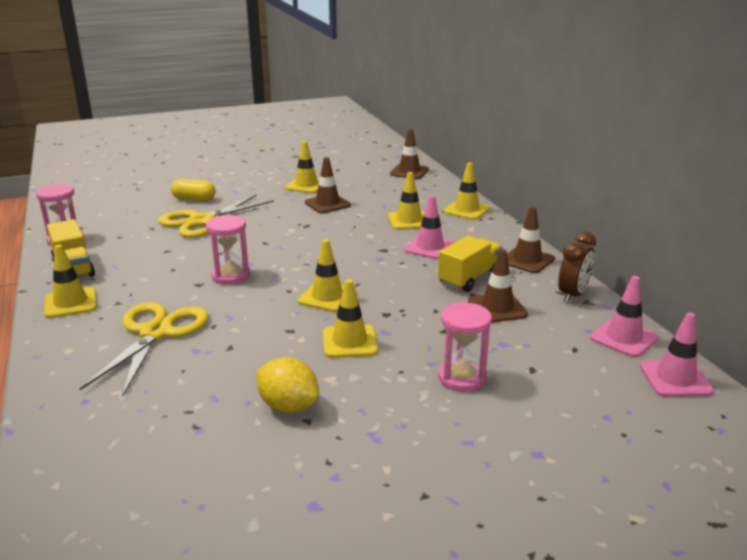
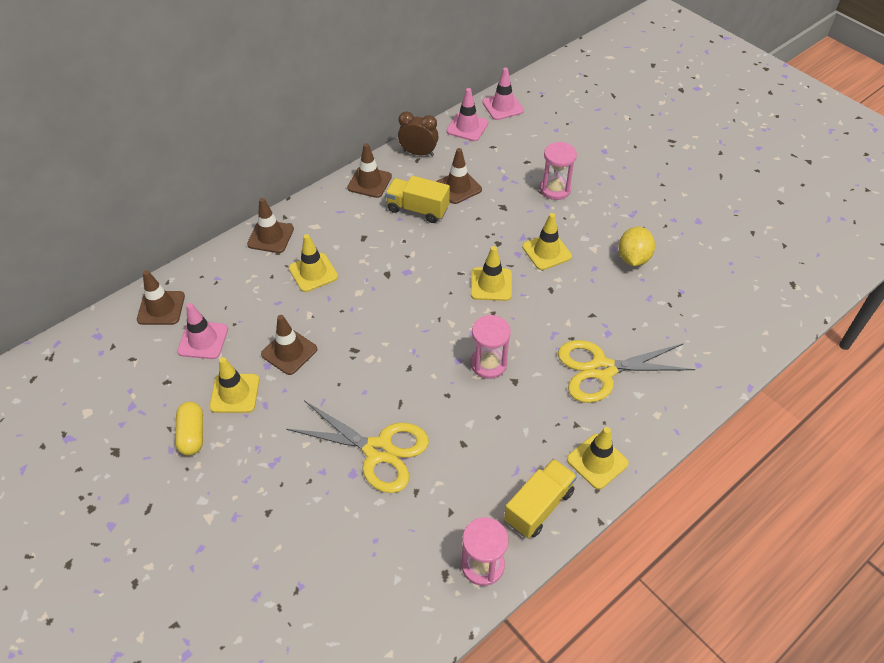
camera: 110 degrees left, 25 degrees up
yellow capsule [171,179,216,201] -> yellow capsule moved to [175,402,203,456]
pink traffic cone [404,195,455,259] -> pink traffic cone moved to [177,303,228,359]
yellow traffic cone [443,163,490,220] -> brown traffic cone [247,198,294,253]

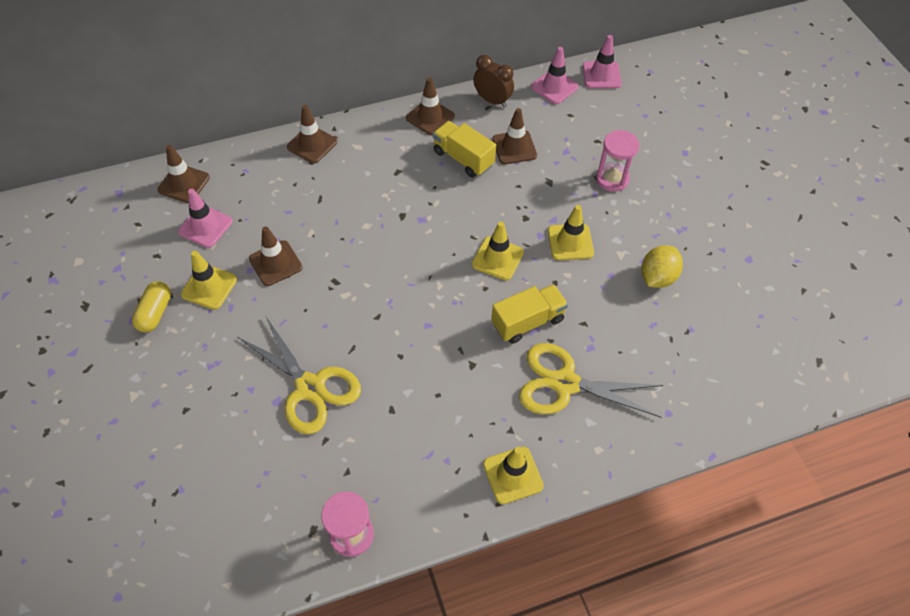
camera: 20 degrees right, 5 degrees up
yellow traffic cone [289,234,338,292] -> none
pink hourglass [470,315,511,379] -> none
yellow truck [504,459,577,538] -> yellow truck moved to [491,284,568,344]

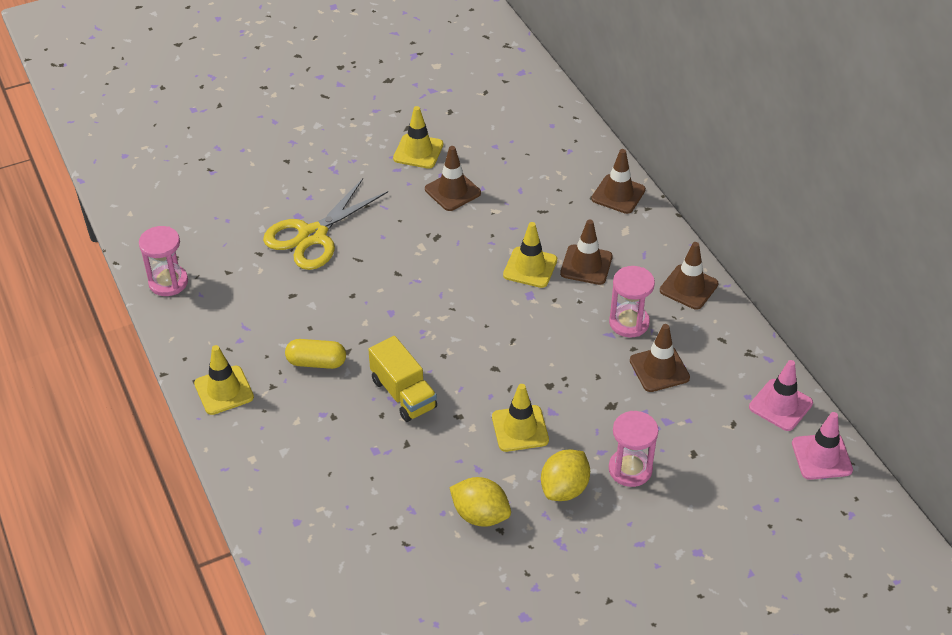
camera: 85 degrees right, 10 degrees down
yellow capsule [132,281,171,333] -> yellow capsule moved to [285,339,346,369]
brown traffic cone [157,145,210,203] -> brown traffic cone moved to [560,219,613,285]
pink traffic cone [178,189,233,248] -> none
yellow truck [433,121,496,178] -> pink hourglass [609,266,655,338]
yellow traffic cone [472,222,524,280] -> yellow traffic cone moved to [503,222,557,288]
brown clock [473,55,514,108] -> none
yellow scissors [519,343,664,418] -> none
none -> yellow lemon [541,449,590,501]

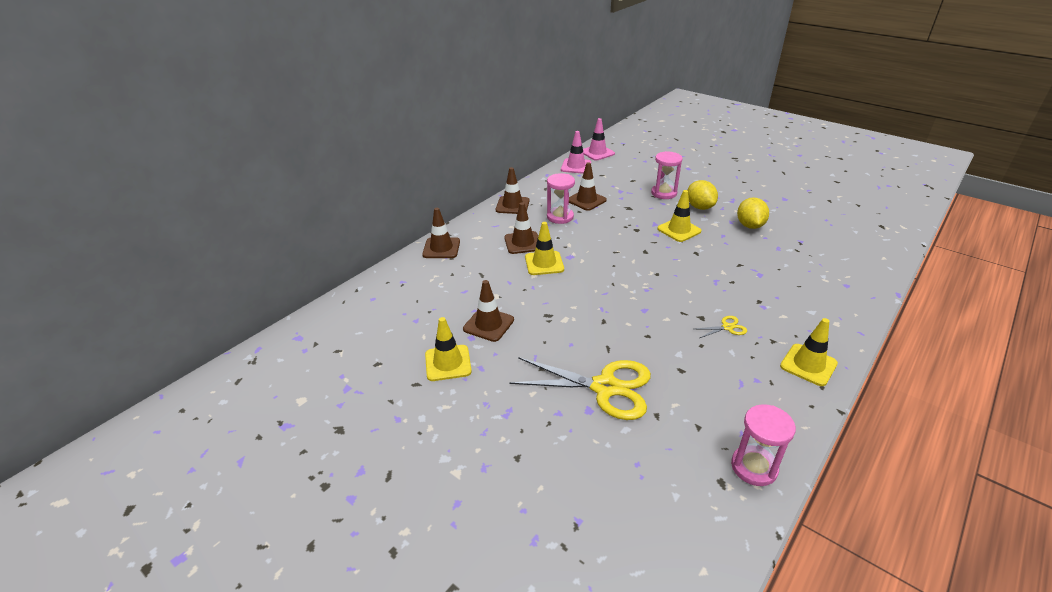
camera: 115 degrees left, 10 degrees down
yellow capsule [285,339,346,369] -> yellow scissors [696,316,747,338]
yellow truck [368,336,437,422] -> none
yellow lemon [541,449,590,501] -> yellow lemon turned 60 degrees clockwise [687,180,718,210]

